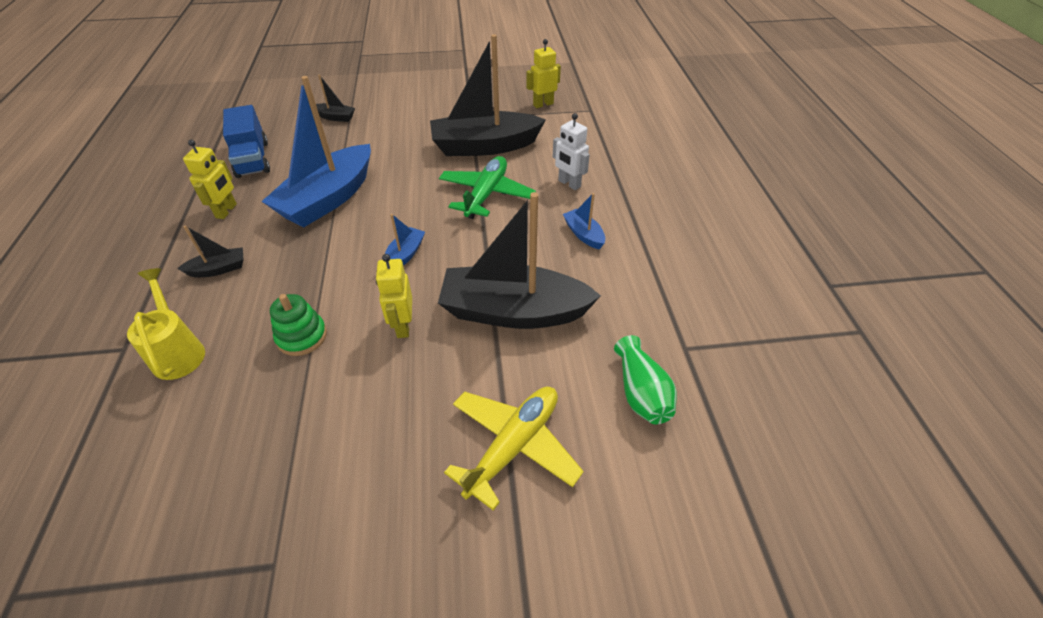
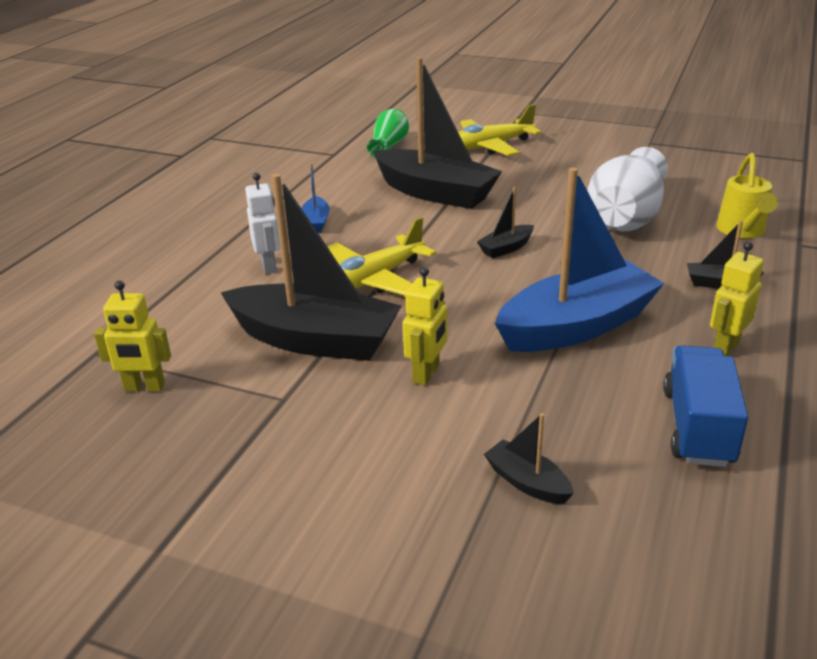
camera: 150 degrees left, 15 degrees down
green stacking toy [270,294,327,356] -> white vase [587,147,668,231]
yellow robot [376,254,412,338] -> yellow robot moved to [403,267,447,386]
blue boat [385,214,425,266] -> black boat [477,187,534,258]
green plane [439,156,536,219] -> yellow plane [327,217,436,296]

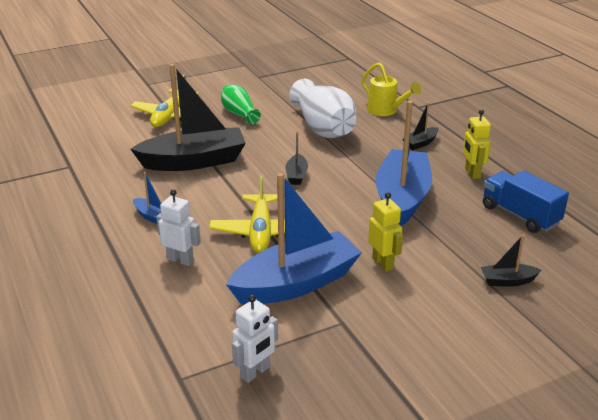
camera: 50 degrees left, 0 degrees up
yellow robot [94,280,171,391] -> white robot [232,295,278,383]
black boat [221,174,401,361] -> blue boat [226,173,362,304]
green vase [367,109,409,158] -> green vase moved to [221,85,261,125]

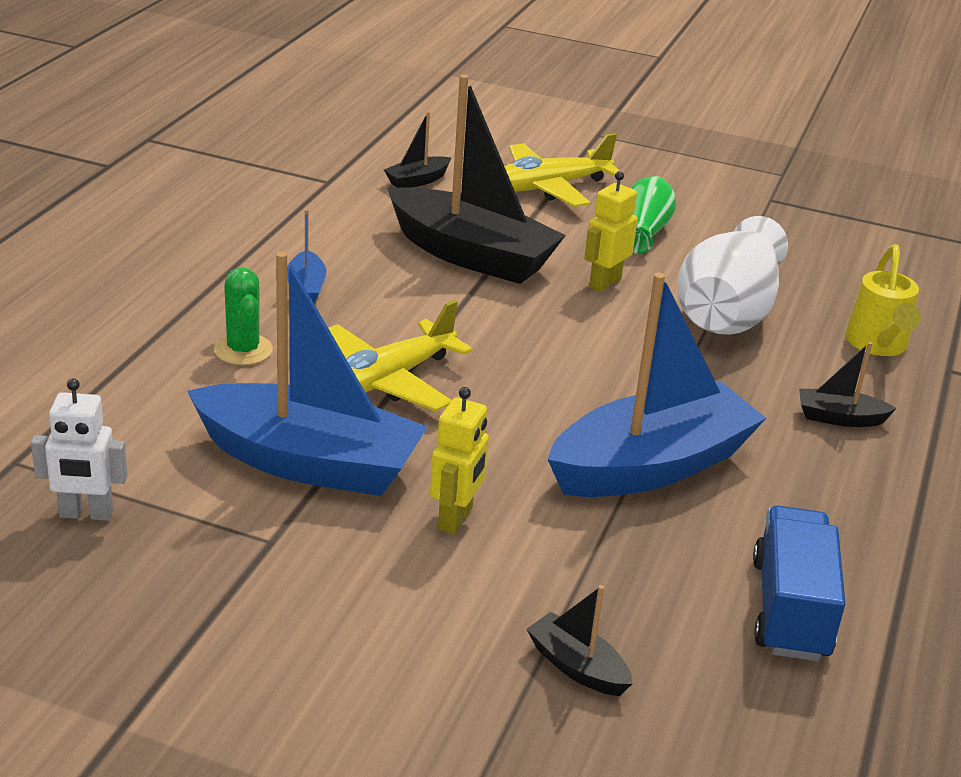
camera: 45 degrees right, 0 degrees up
white robot [156,189,201,266] -> green cactus [214,267,273,365]
black boat [286,131,308,185] -> black boat moved to [384,111,451,188]
yellow robot [463,109,491,179] -> yellow robot moved to [584,171,637,292]

